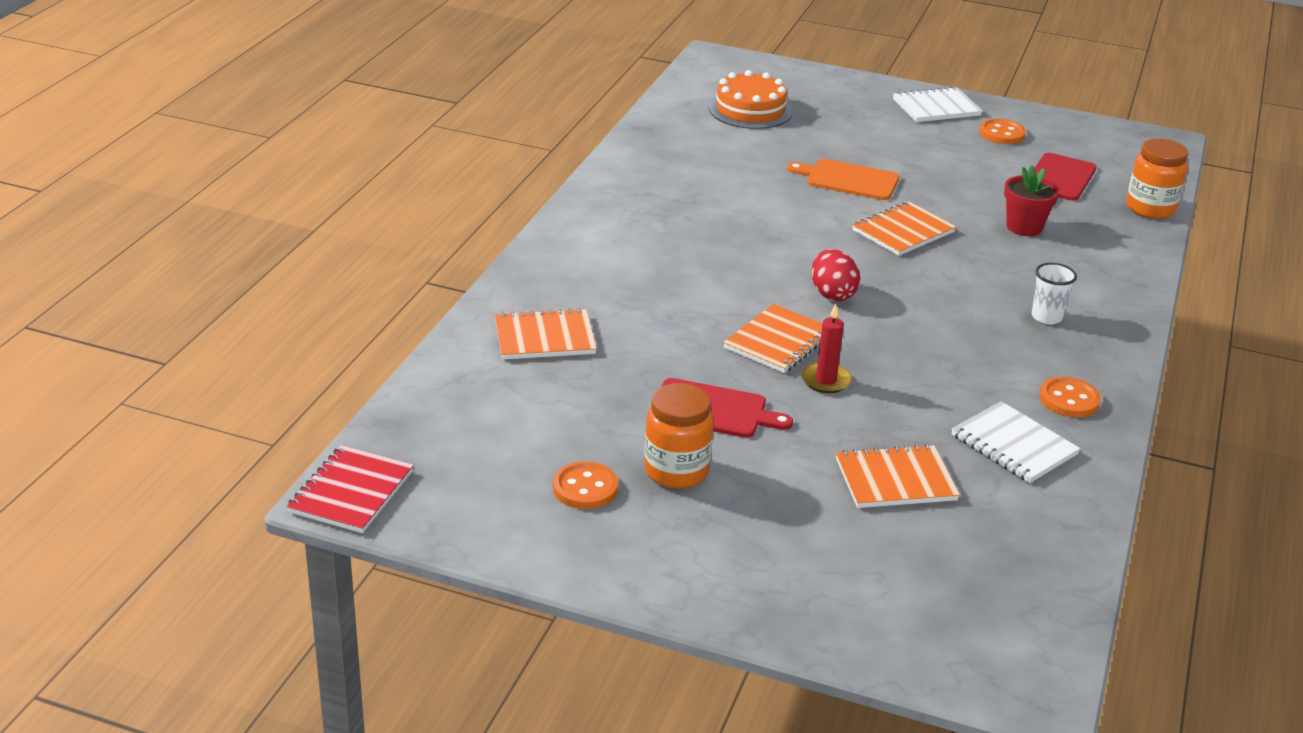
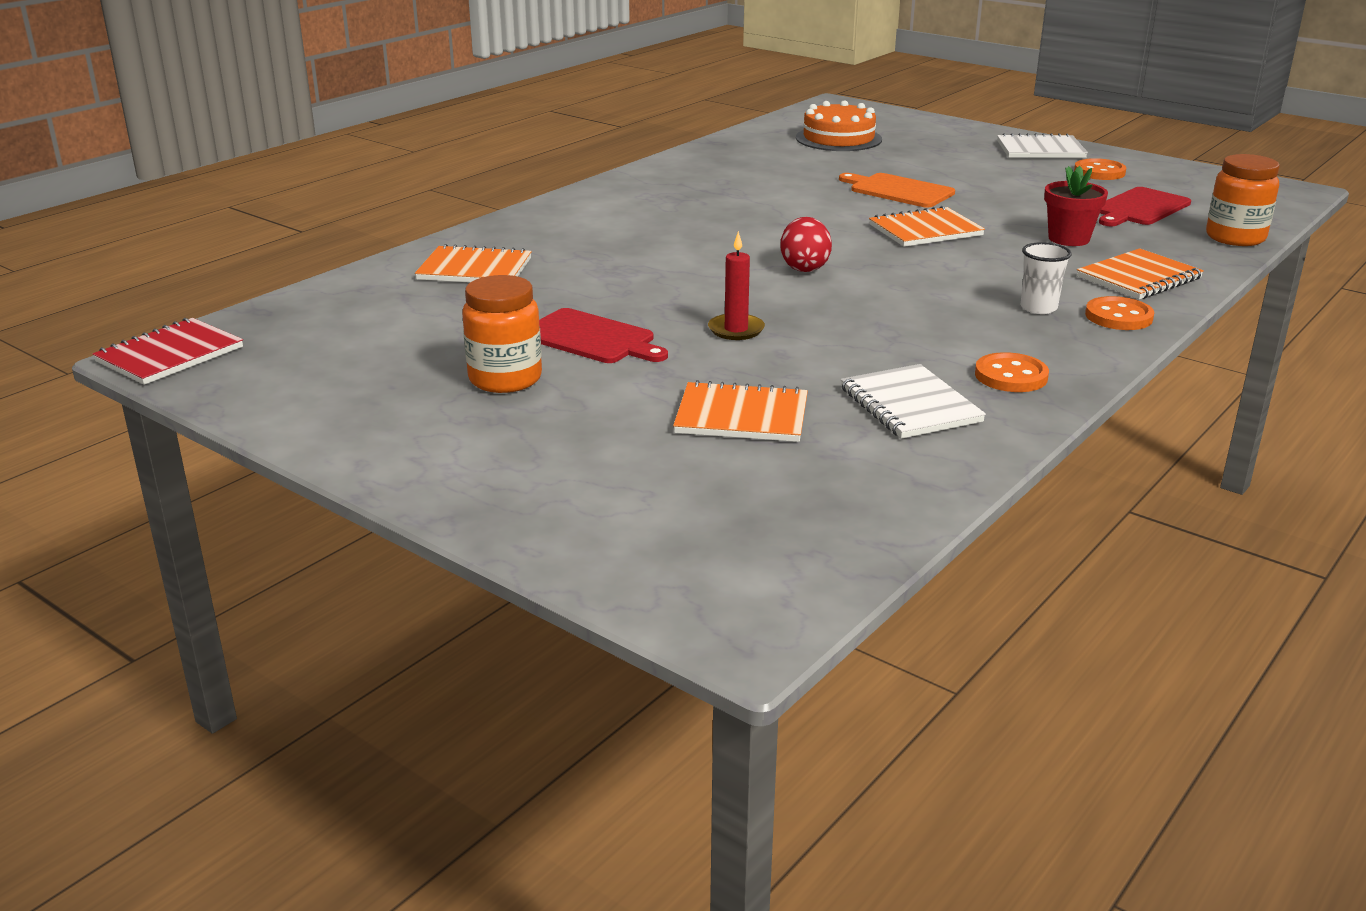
camera: 20 degrees right, 5 degrees down
orange button [553,462,618,509] -> orange button moved to [1085,296,1154,330]
orange notebook [723,304,822,373] -> orange notebook moved to [1077,248,1204,299]

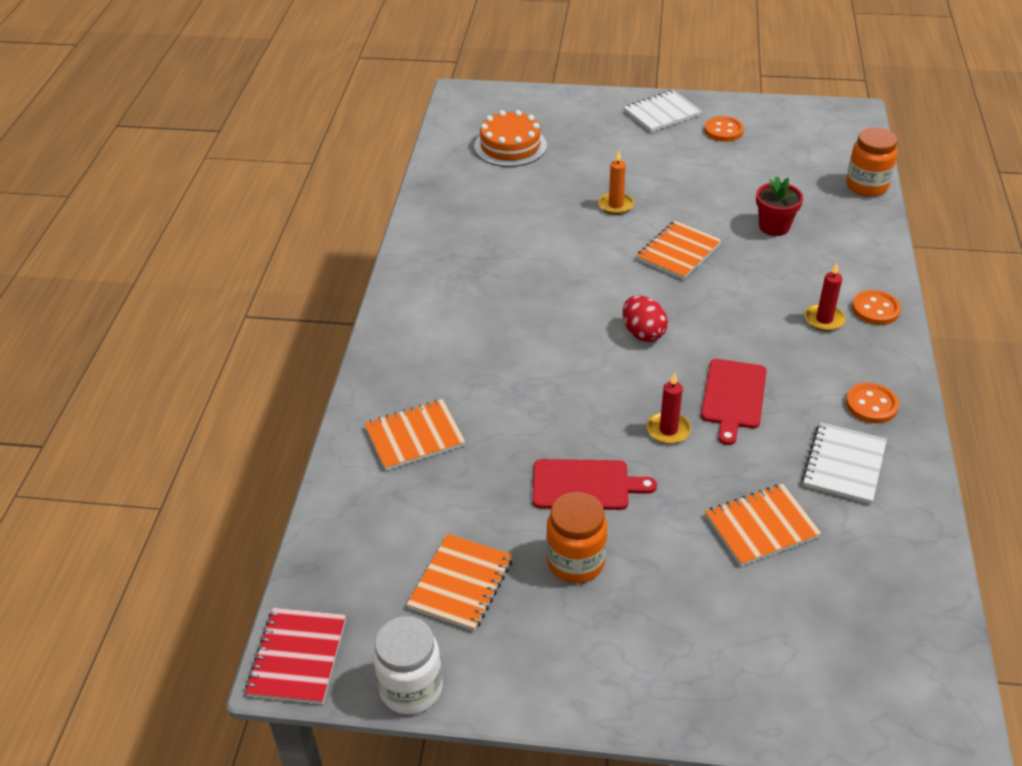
camera: 30 degrees left, 15 degrees up
orange cutting board [839,173,955,208] -> orange candle [598,151,634,215]
white notebook [841,364,986,439] -> white notebook turned 75 degrees clockwise [802,422,887,504]
white cup [1021,242,1072,314] -> red candle [805,263,846,331]
orange notebook [1077,248,1204,299] -> orange notebook moved to [407,534,513,631]
red cutting board [1099,187,1191,226] -> red cutting board moved to [701,359,767,445]
none -> white jar [373,616,443,715]

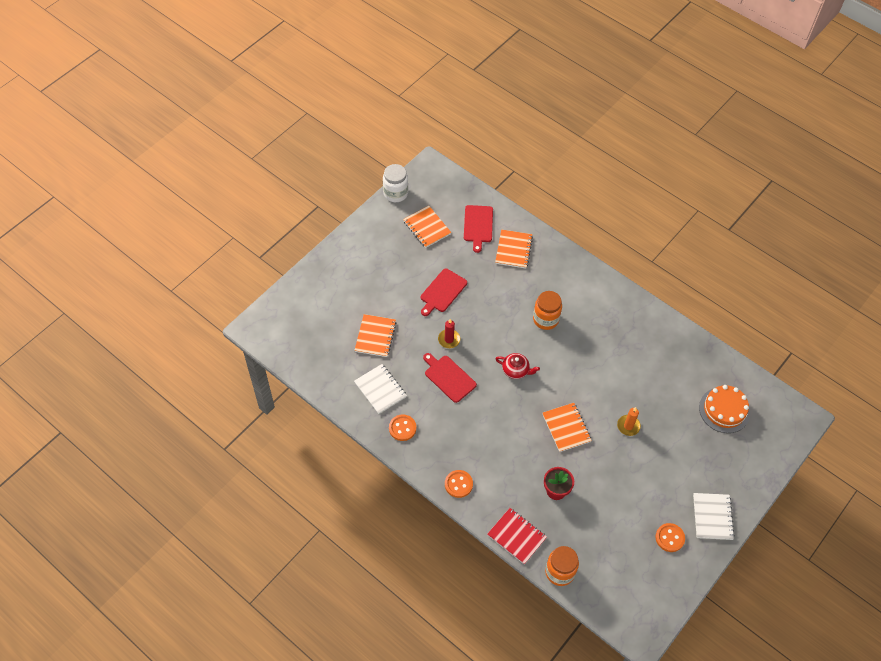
camera: 120 degrees right, 15 degrees up
red notebook [245,608,346,704] -> red notebook moved to [487,508,547,564]
orange jar [546,492,607,583] -> orange jar moved to [533,291,562,330]
red egg [623,296,668,342] -> red teapot [495,353,540,379]
red candle [805,263,846,331] -> none
none -> red cutting board [464,205,493,253]

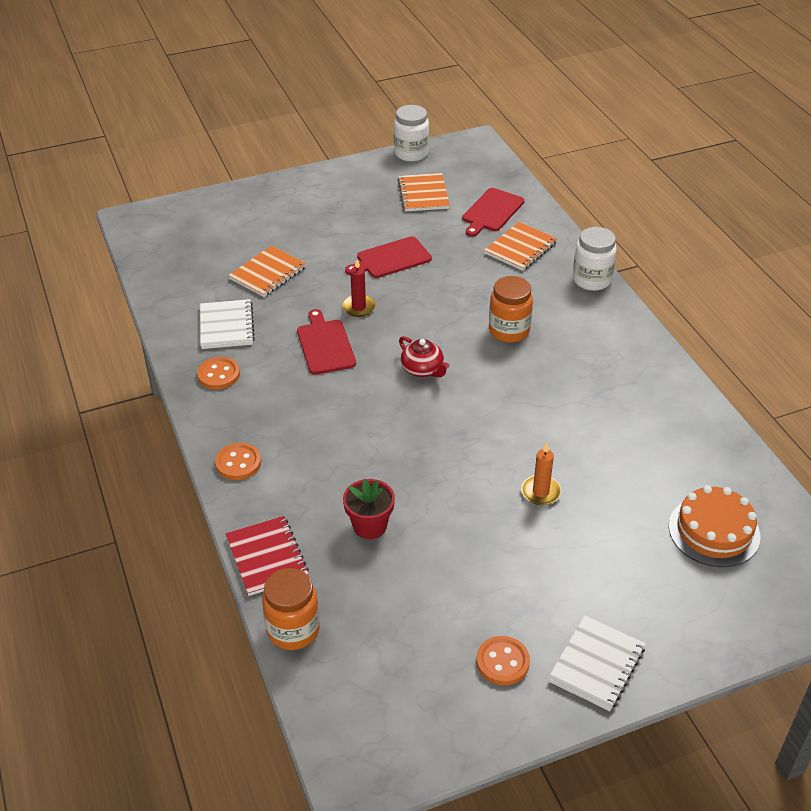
camera: 30 degrees right, 15 degrees down
orange notebook [543,403,592,452] -> none
none -> white jar [573,227,617,291]

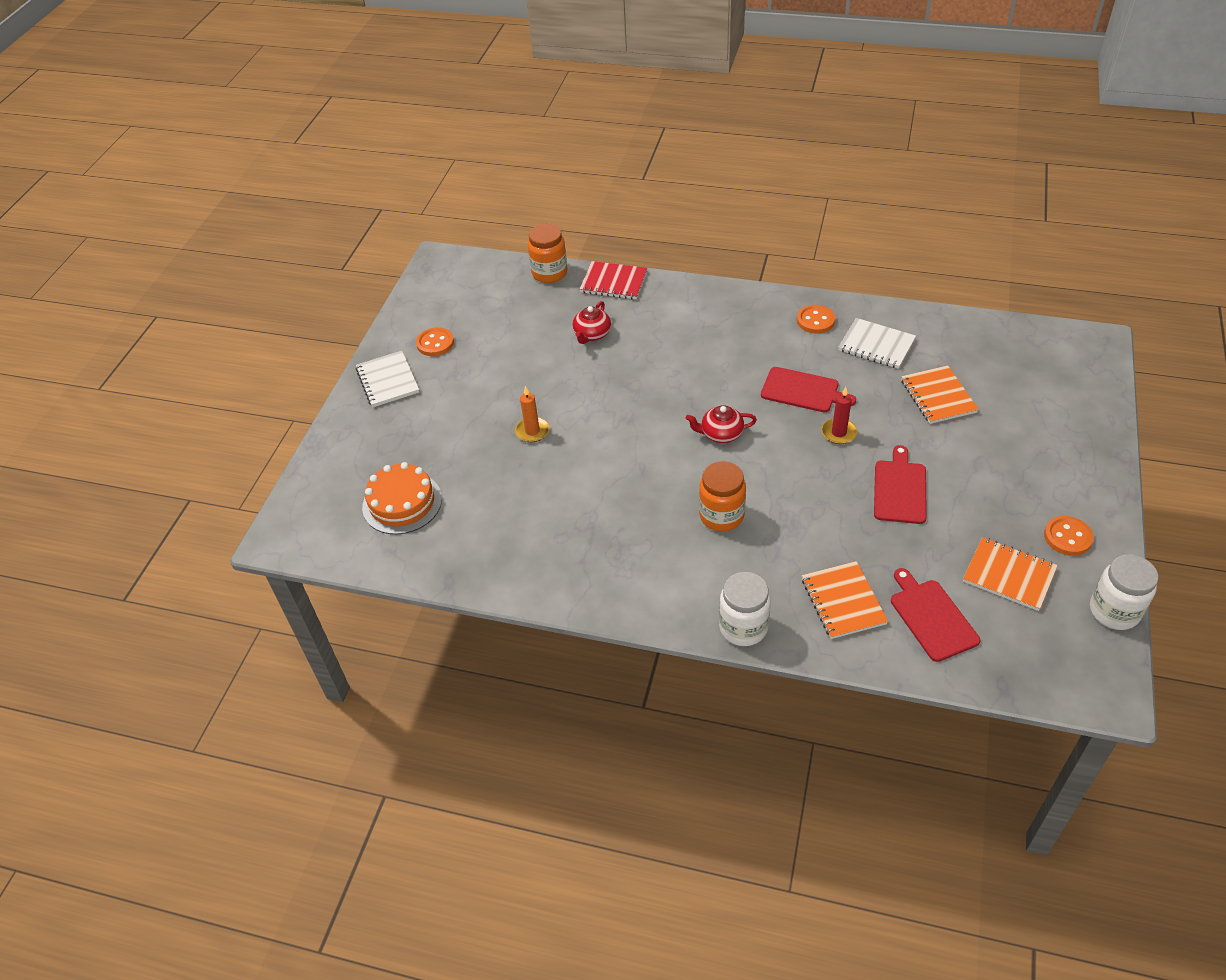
camera: 130 degrees right, 5 degrees up
orange button [215,443,261,480] -> orange button moved to [1044,516,1094,556]
red flower pot [343,479,395,539] -> red teapot [573,301,611,344]

